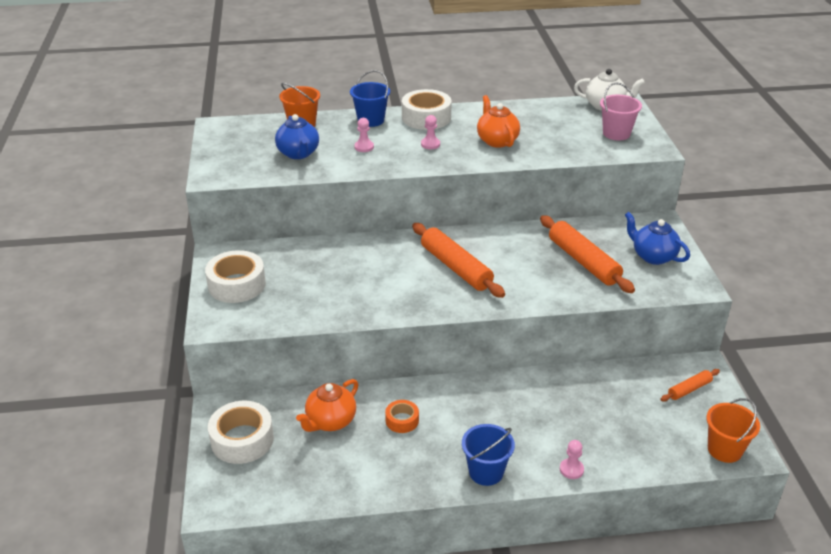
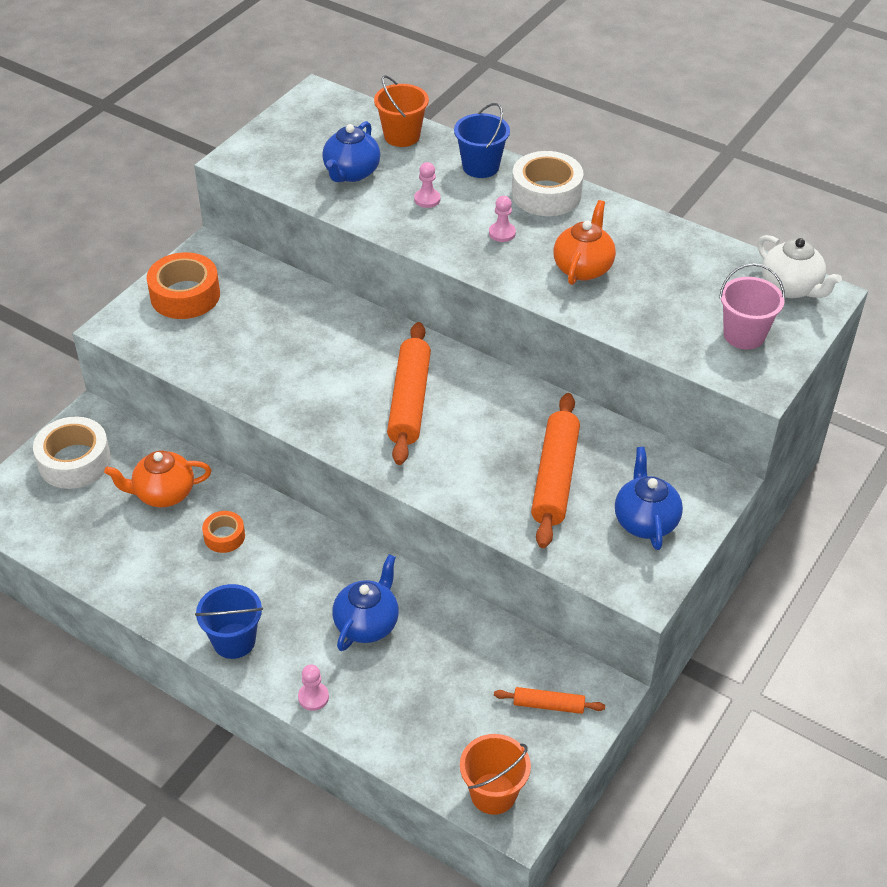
camera: 40 degrees right, 10 degrees up
white tape [205,250,266,303] -> orange tape [146,252,220,319]
none -> blue teapot [332,554,399,651]

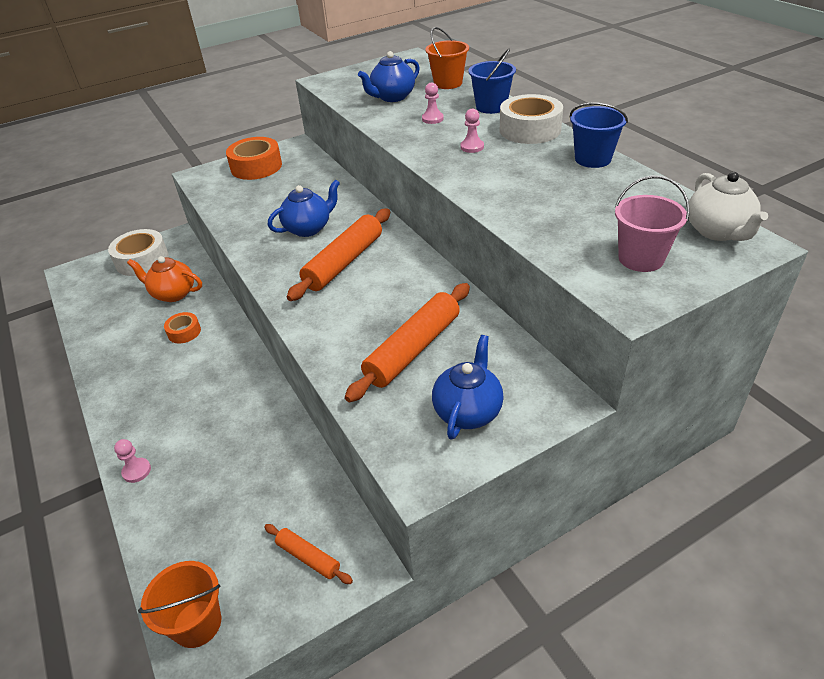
camera: 30 degrees right, 5 degrees down
blue bucket [195,584,263,659] -> blue bucket moved to [570,103,628,168]
blue teapot [332,554,399,651] -> blue teapot moved to [268,179,340,237]
orange teapot [553,200,616,285] -> none

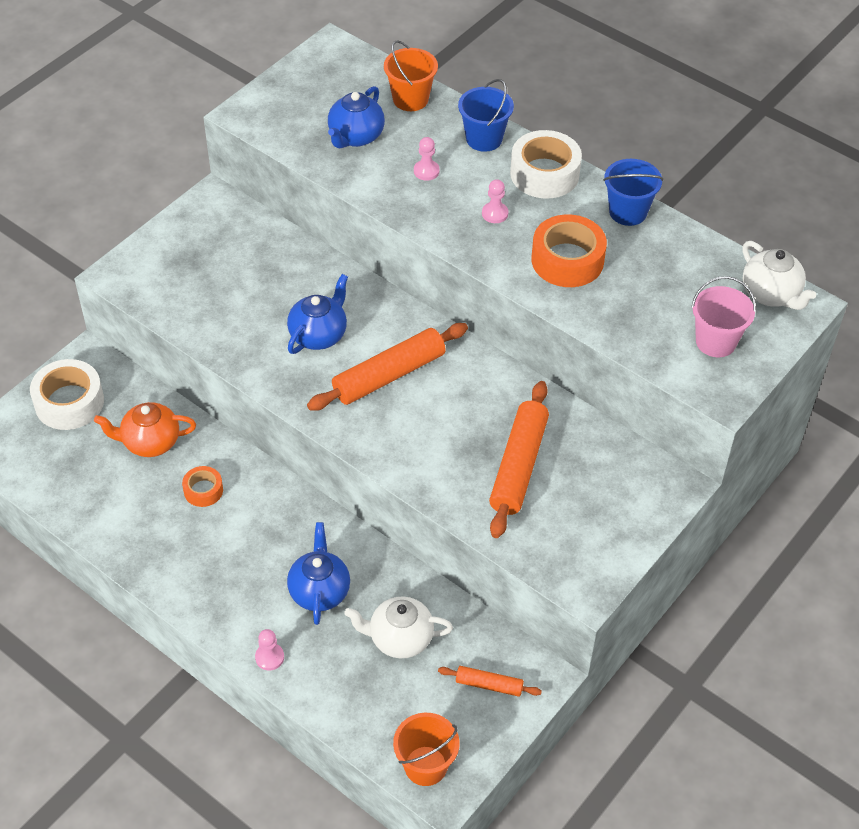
camera: 25 degrees left, 10 degrees up
orange tape [226,137,282,180] -> orange tape moved to [532,214,607,287]
orange rolling pin [287,208,390,301] -> orange rolling pin turned 45 degrees clockwise [307,323,468,411]
blue teapot [432,335,504,440] -> blue teapot moved to [287,522,350,625]
none -> white teapot [344,596,453,658]

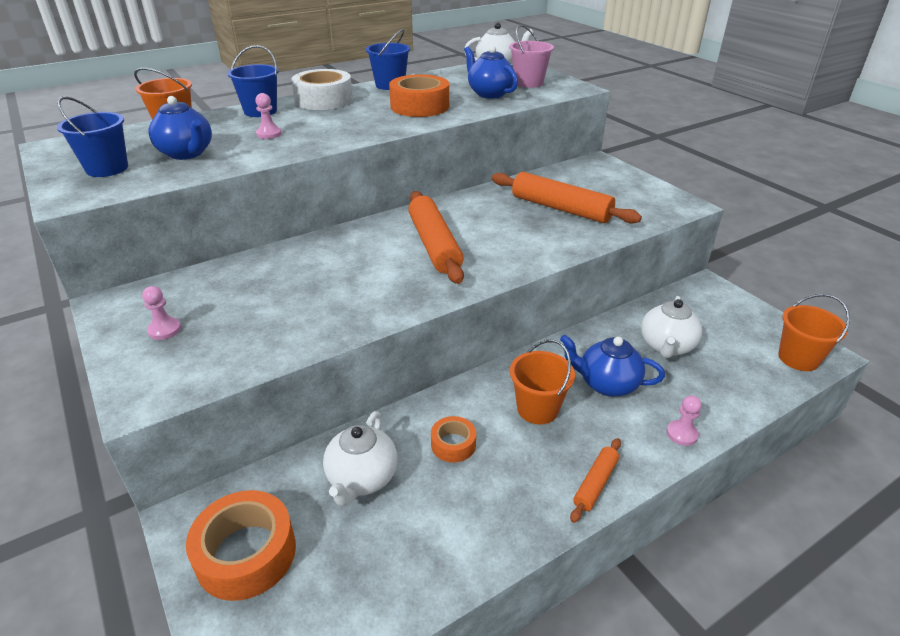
camera: 70 degrees left, 15 degrees down
white tape [30,359,104,430] -> orange tape [186,490,296,601]
orange teapot [94,402,196,457] -> white teapot [323,411,398,506]
blue teapot [287,274,348,354] -> blue teapot moved to [464,46,518,99]
orange rolling pin [438,666,542,697] -> orange rolling pin moved to [570,438,621,523]
pink pawn [482,179,509,223] -> pink pawn moved to [142,286,181,340]
none -> blue bucket [57,96,128,177]
none -> orange bucket [510,340,575,424]

